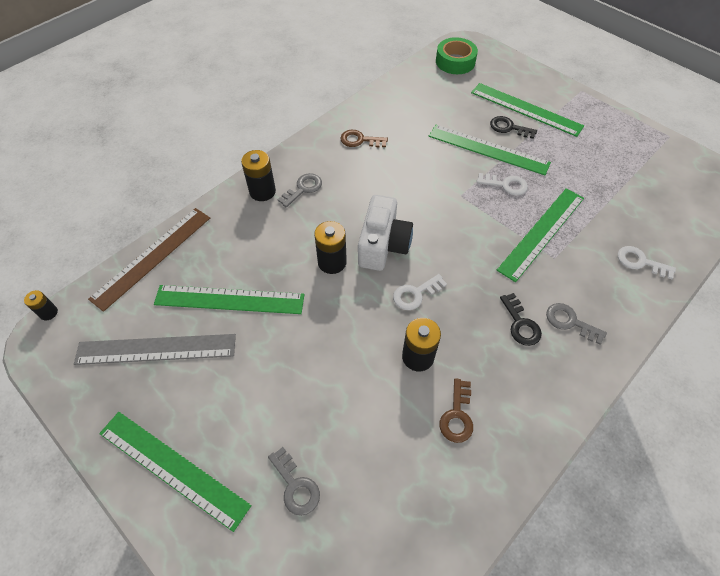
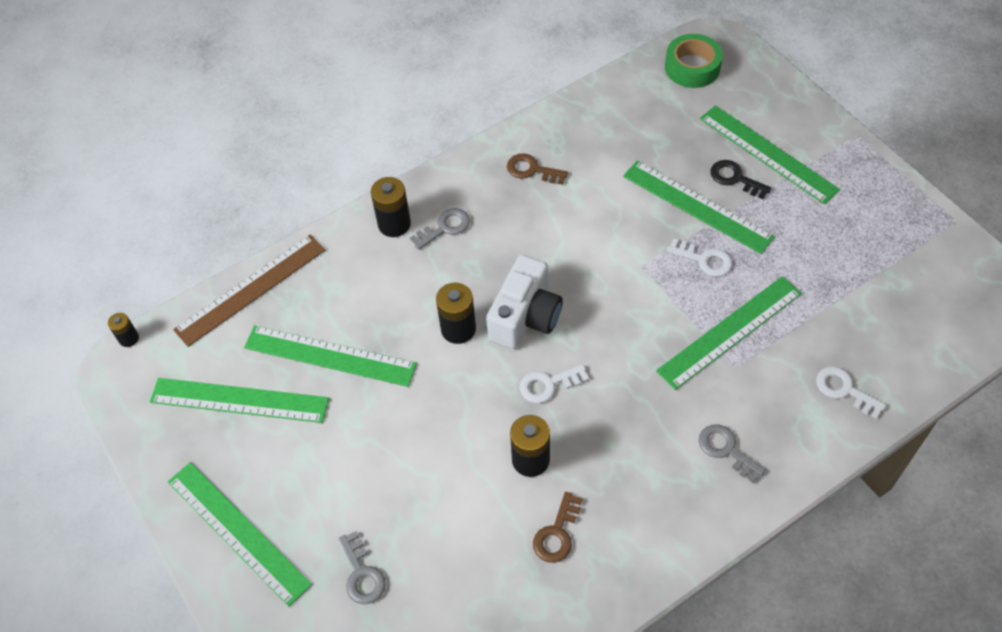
camera: 15 degrees right, 0 degrees up
grey ruler [74,334,236,365] -> green ruler [150,378,329,423]
black key [500,293,542,346] -> none

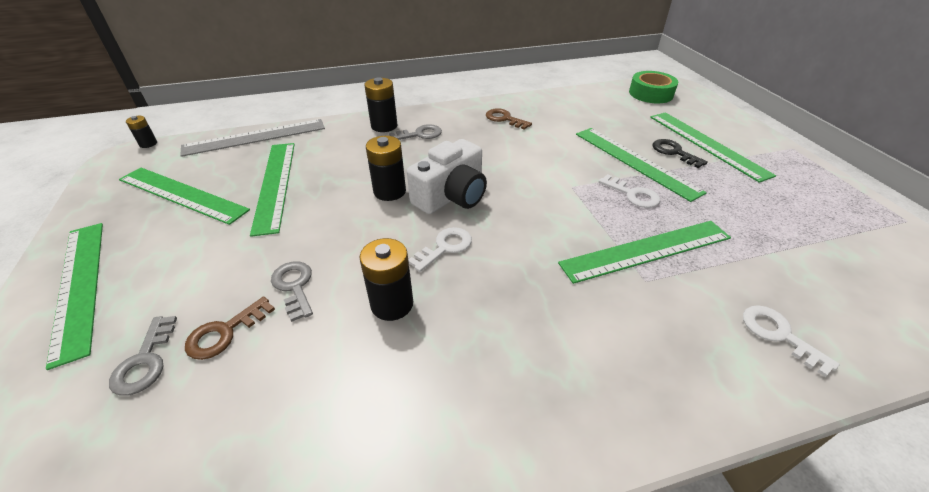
camera: 15 degrees right, 15 degrees down
brown ruler [173,235,325,347] -> grey ruler [180,119,325,157]
green ruler [244,325,417,387] -> green ruler turned 45 degrees clockwise [250,143,295,237]
white key [519,364,589,403] -> white key turned 135 degrees clockwise [408,227,472,272]
brown key [533,492,583,563] -> brown key moved to [185,297,275,360]
grey key [699,424,766,483] -> grey key moved to [271,261,313,322]

